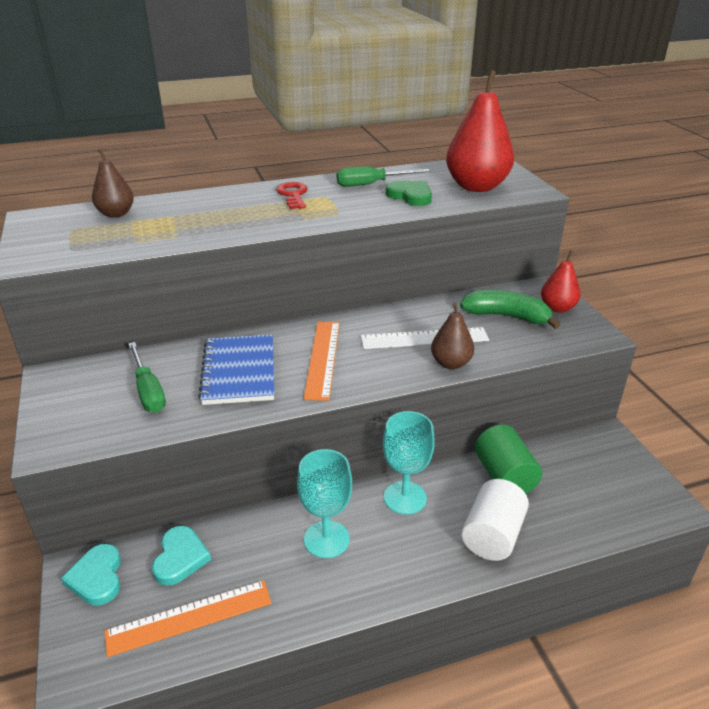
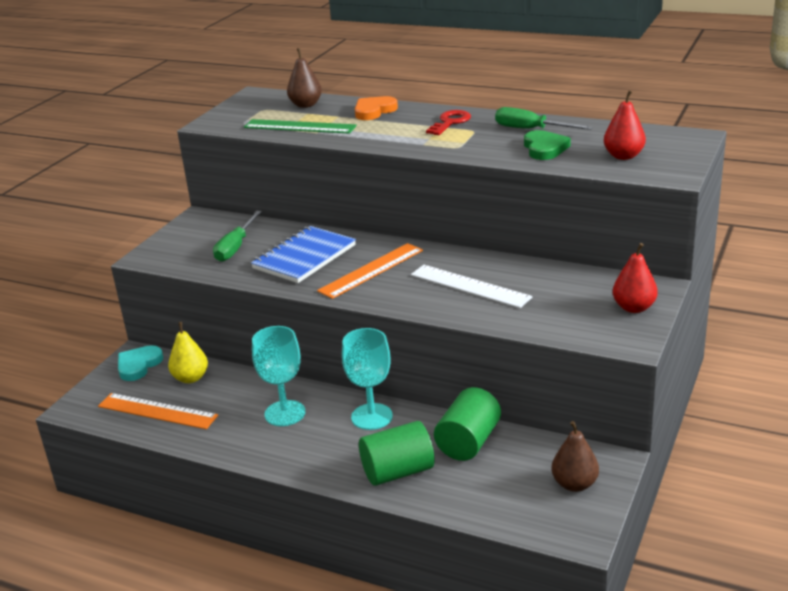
camera: 45 degrees right, 5 degrees down
turquoise heart [152,526,211,586] -> yellow pear [168,322,208,383]
brown pear [431,303,474,369] -> brown pear moved to [552,421,599,492]
red pear [446,70,514,192] -> red pear [604,90,646,160], size x0.55
green banana [460,290,561,329] -> none
white cylinder [461,479,529,561] -> green cylinder [359,421,435,486]
none -> green ruler [244,119,357,134]
none -> orange heart [355,96,398,120]

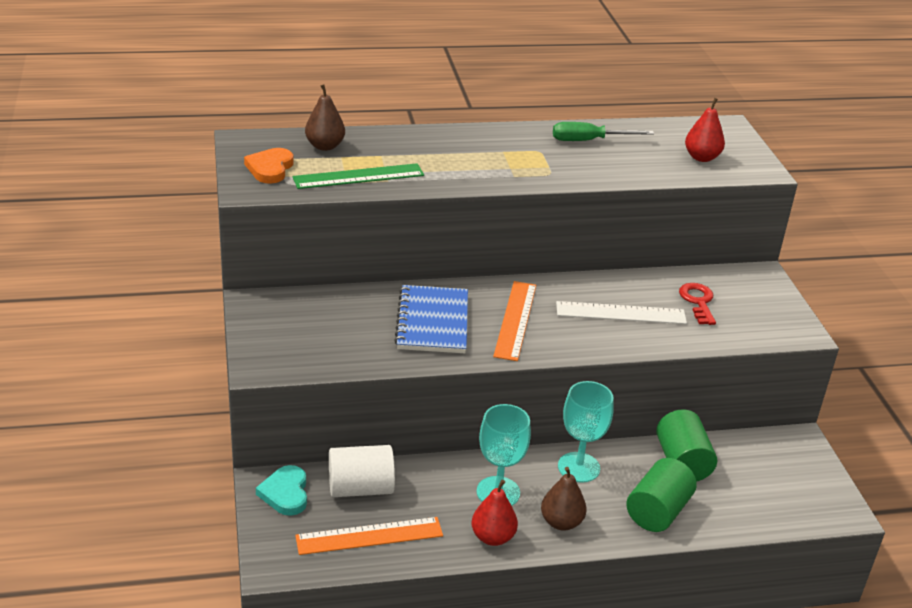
camera: 40 degrees left, 5 degrees up
yellow pear [168,322,208,383] -> white cylinder [329,445,395,497]
green screwdriver [213,211,262,262] -> none
orange heart [355,96,398,120] -> orange heart moved to [244,148,294,184]
red key [426,110,471,135] -> red key moved to [679,283,716,325]
green heart [524,130,571,160] -> none
brown pear [552,421,599,492] -> brown pear moved to [541,467,587,531]
red pear [613,243,658,313] -> red pear moved to [471,480,518,546]

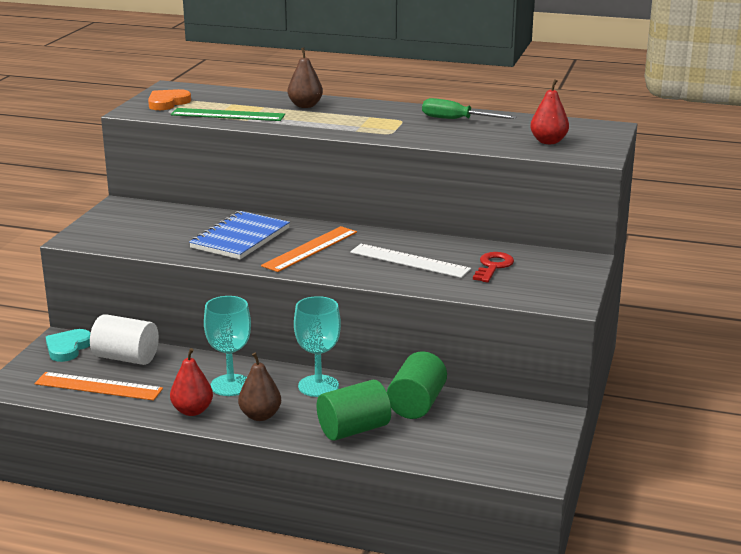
camera: 30 degrees right, 10 degrees down
brown pear [305,84,345,151] -> brown pear moved to [288,48,323,108]

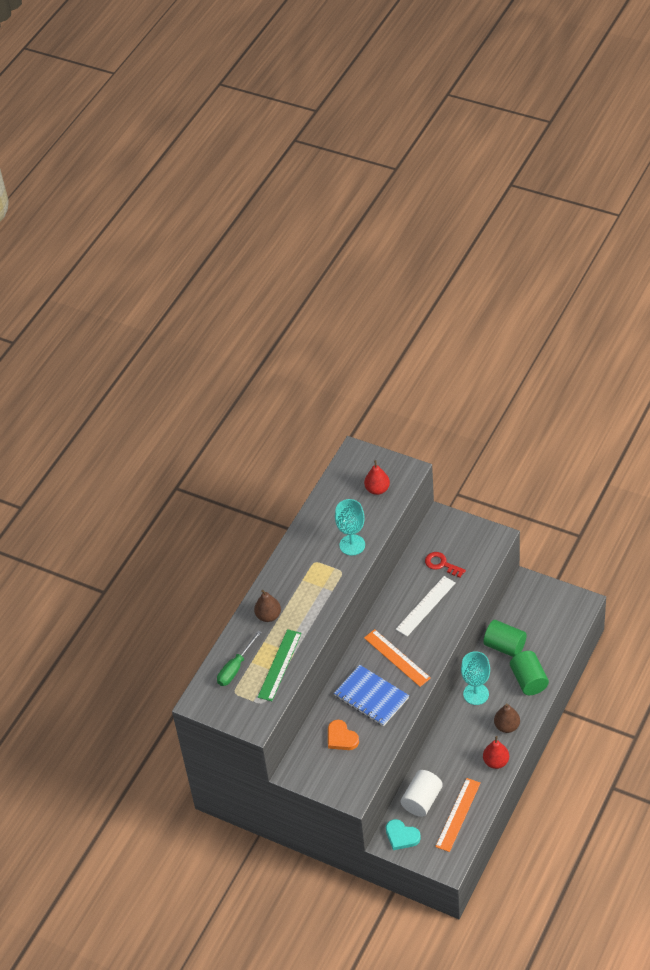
camera: 75 degrees left, 25 degrees up
orange heart [148,89,191,110] -> orange heart moved to [328,720,359,750]
turquoise goblet [204,296,251,396] -> turquoise goblet moved to [335,499,365,556]
green screwdriver [422,98,517,119] -> green screwdriver moved to [217,631,262,686]

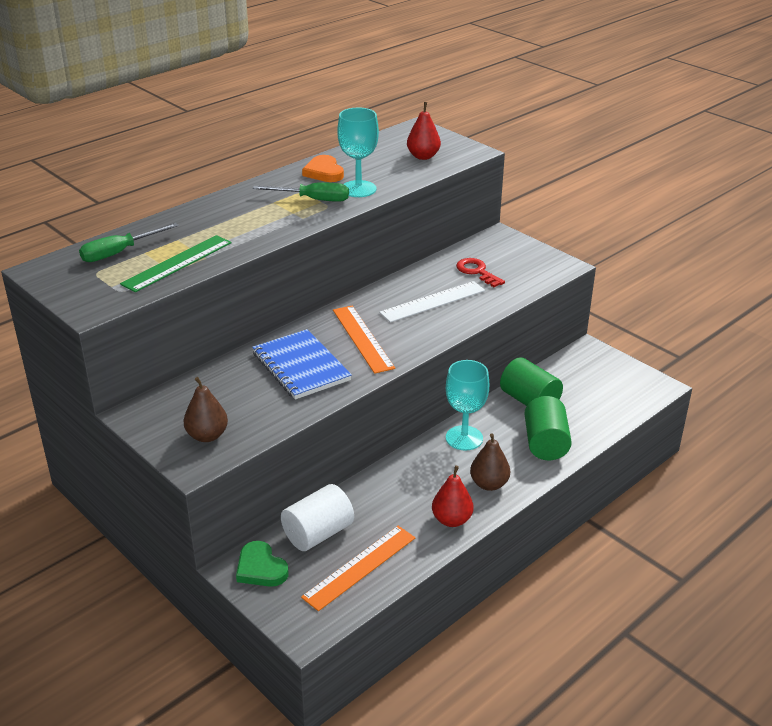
camera: 15 degrees right, 15 degrees down
brown pear [254,590,281,622] -> brown pear moved to [184,377,228,442]
orange heart [328,720,359,750] -> orange heart moved to [302,155,344,182]
turquoise heart [386,819,421,850] -> green heart [236,541,288,587]
none -> green screwdriver [253,182,349,202]

